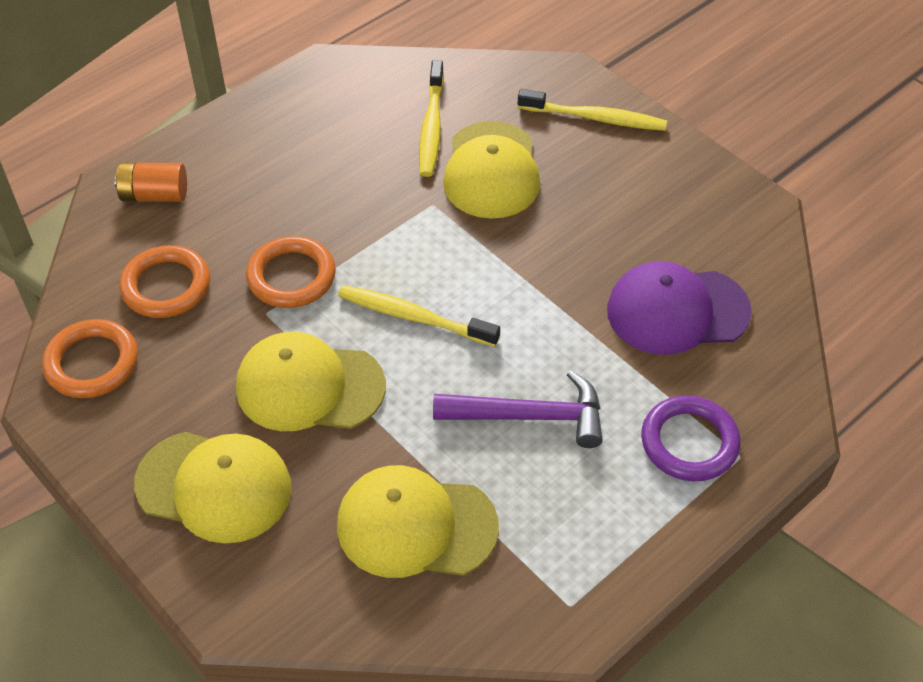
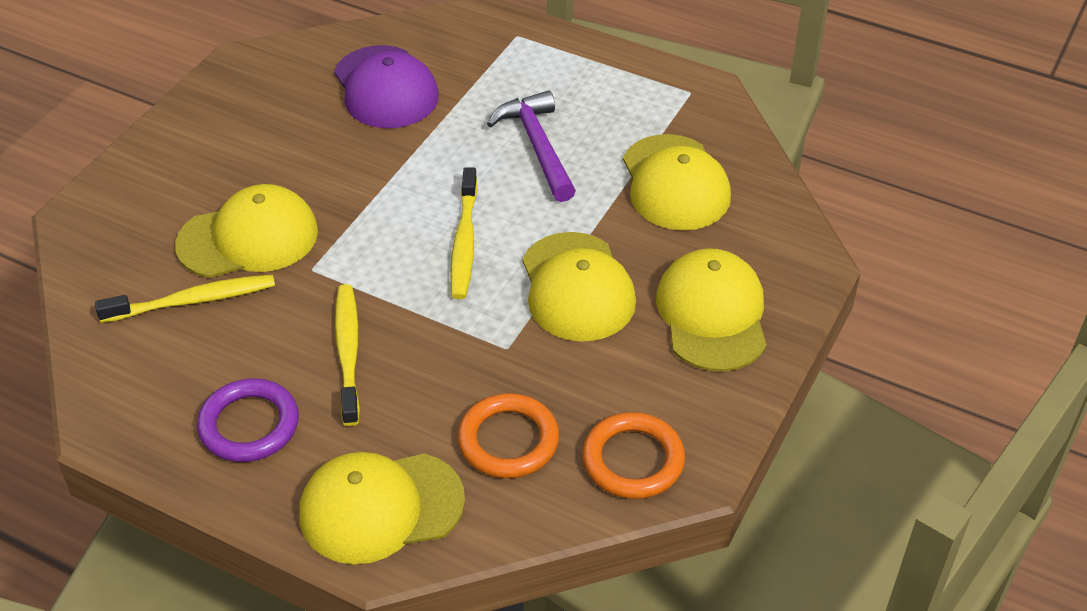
camera: 110 degrees left, 5 degrees down
orange battery [114,163,187,202] -> yellow cap [300,452,465,564]
orange ring [246,236,336,308] -> none
yellow toothbrush [518,89,667,131] -> yellow toothbrush moved to [335,284,360,426]
purple ring [641,395,741,481] -> purple ring moved to [197,378,299,462]

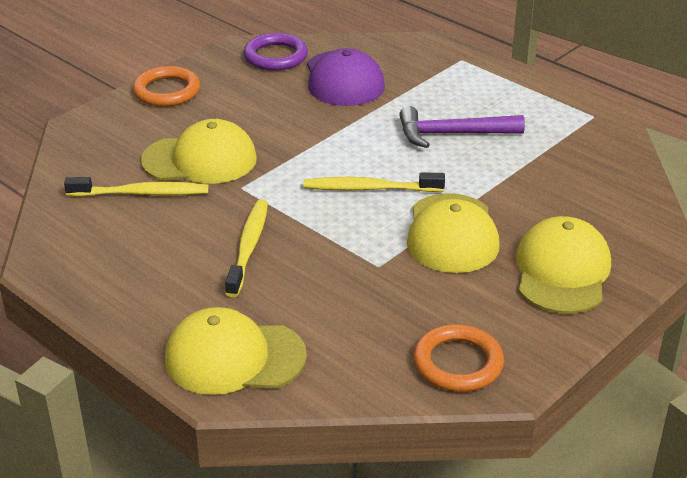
camera: 15 degrees right, 10 degrees down
purple ring [197,378,299,462] -> purple ring moved to [244,33,308,71]
yellow toothbrush [450,167,478,299] -> yellow toothbrush turned 75 degrees clockwise [303,172,445,192]
orange ring [458,393,559,478] -> orange ring moved to [133,66,200,107]
purple hammer [487,91,576,202] -> purple hammer turned 90 degrees counterclockwise [399,106,525,148]
yellow cap [623,134,731,230] -> none

